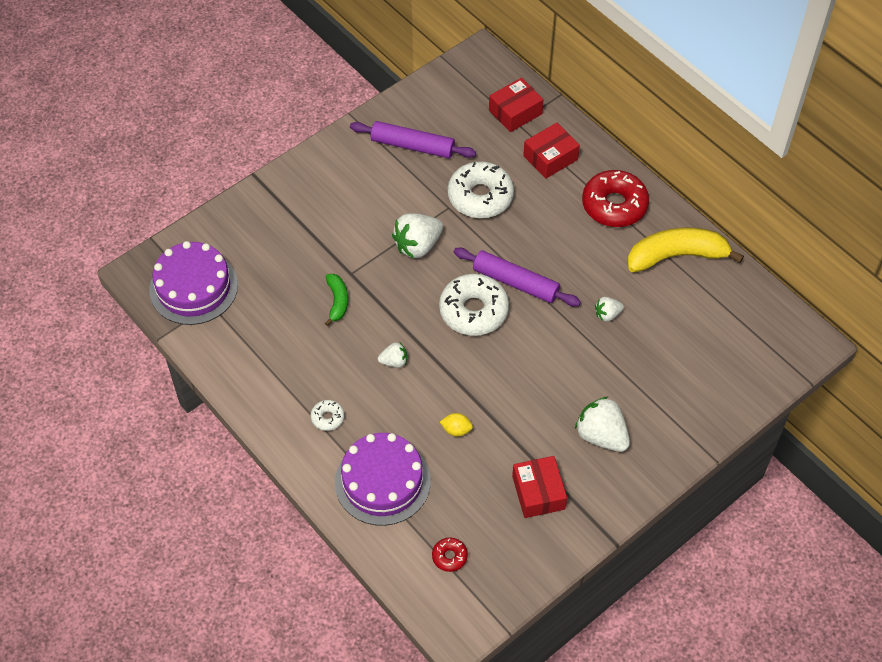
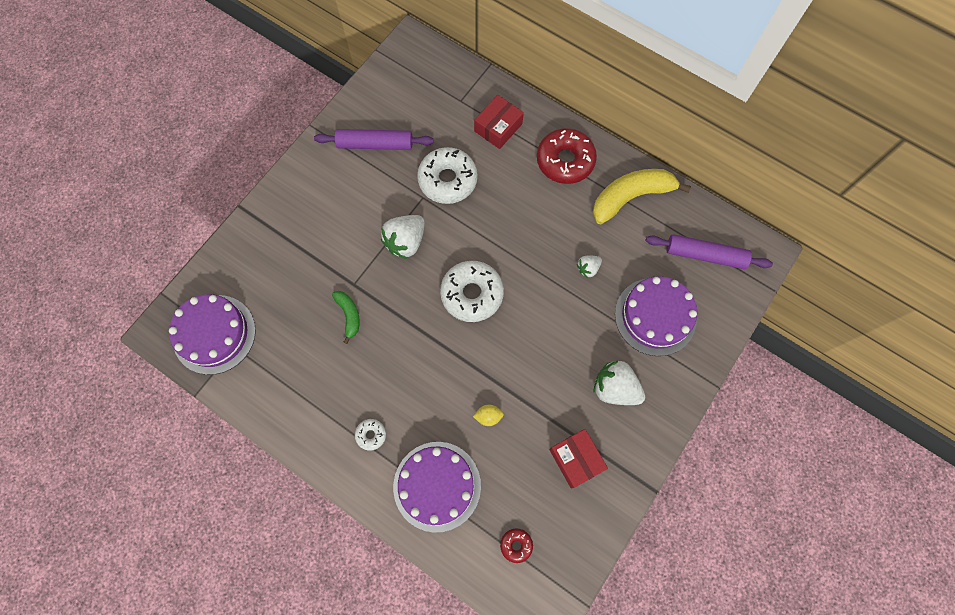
camera: 15 degrees left, 15 degrees up
white strawberry [378,342,407,368] -> none
purple rolling pin [453,248,581,306] -> purple rolling pin moved to [646,234,773,269]
red box [489,78,544,132] -> none
none -> purple cake [615,276,697,356]

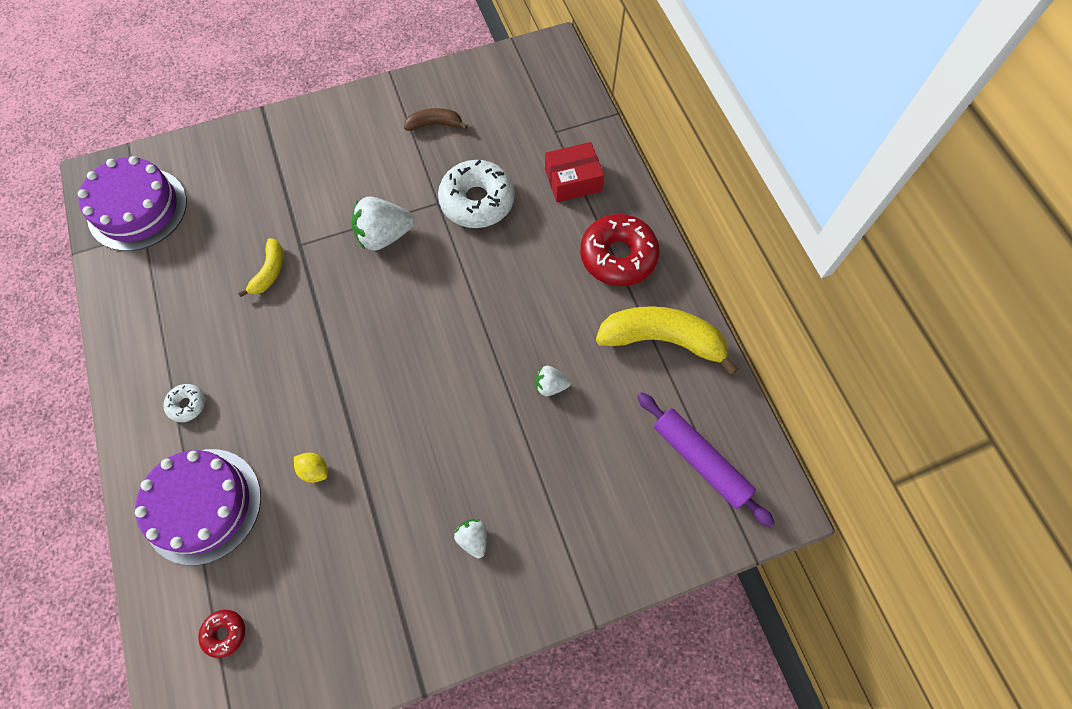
camera: 35 degrees right, 5 degrees down
purple rolling pin [314,129,434,150] -> brown banana [404,108,468,131]
green banana [332,291,360,344] -> yellow banana [238,238,283,297]
white donut [440,261,504,322] -> none
red box [549,429,608,488] -> none
white strawberry [594,360,645,405] -> white strawberry [454,519,487,559], size x0.53
purple cake [615,276,697,356] -> none

